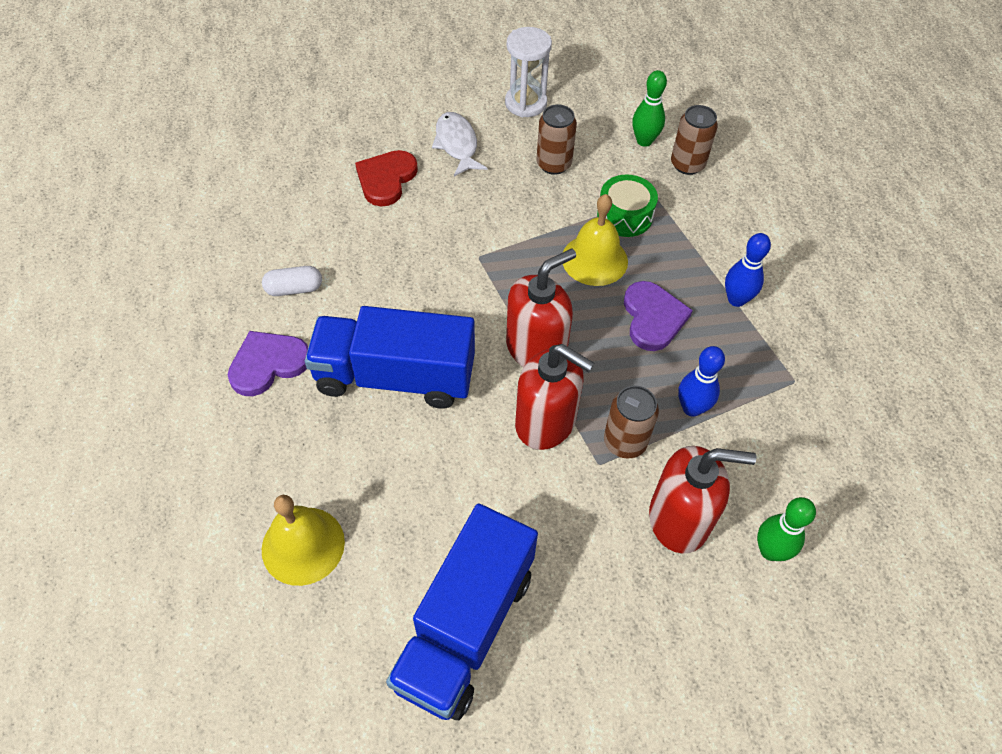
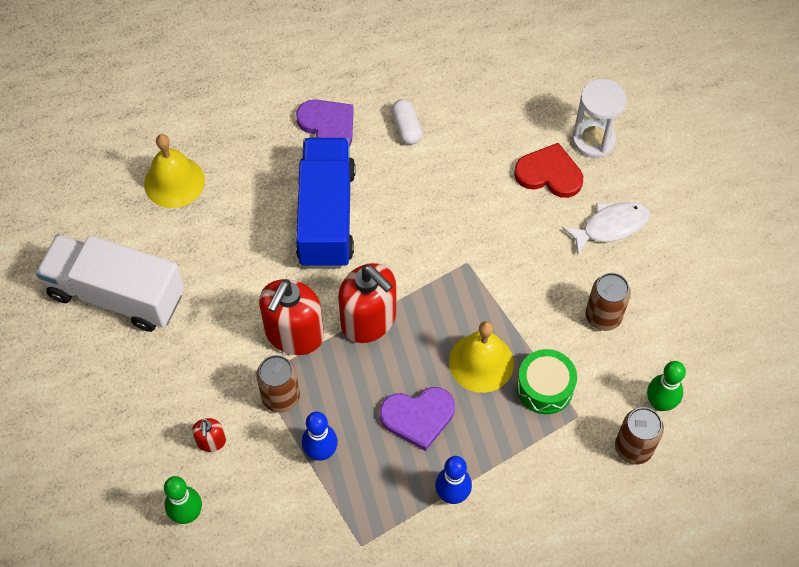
camera: 85 degrees right, 5 degrees up
blue truck [386,504,538,720] -> white truck [36,234,184,332]
white hourglass [505,27,552,117] -> white hourglass moved to [572,79,627,158]
red soap dispenser [649,446,756,554] -> red soap dispenser [192,418,226,452], size x0.47

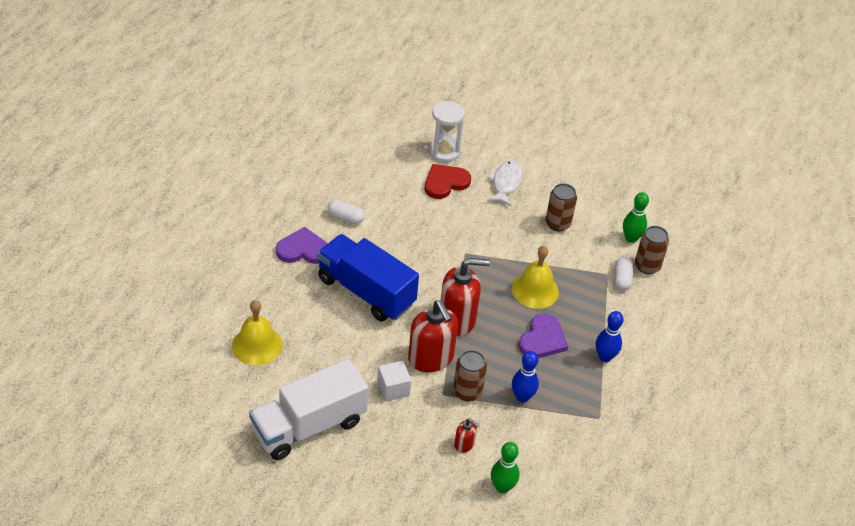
camera: 55 degrees left, 15 degrees down
green drum [516,349,577,414] -> none
none -> white cube [377,361,411,402]
none -> white capsule [614,257,633,291]

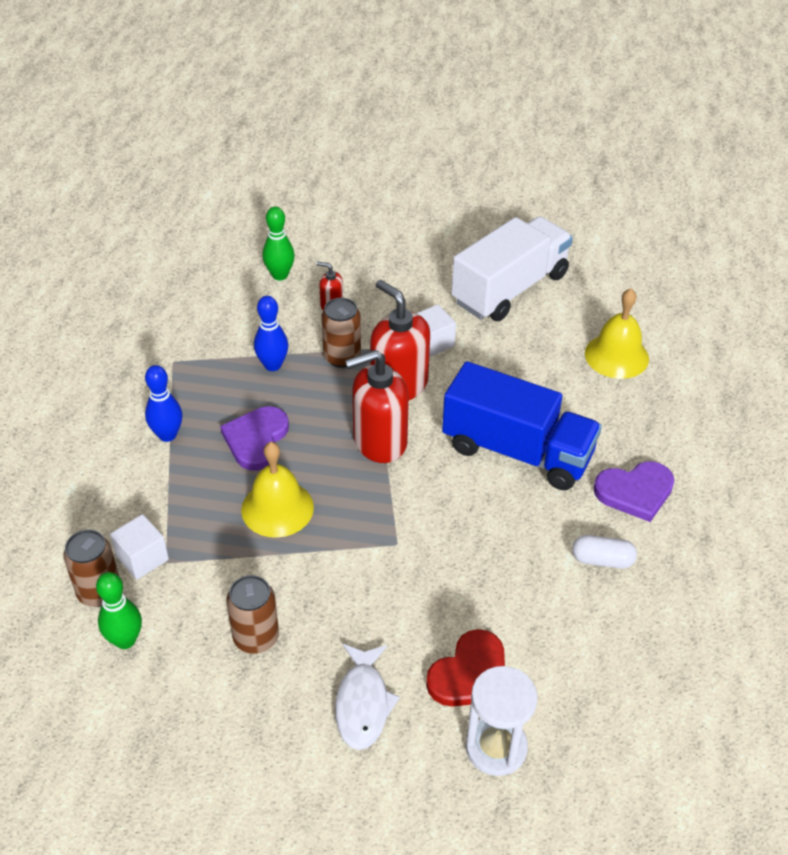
camera: 170 degrees right, 0 degrees up
white capsule [614,257,633,291] -> white cube [110,514,169,580]

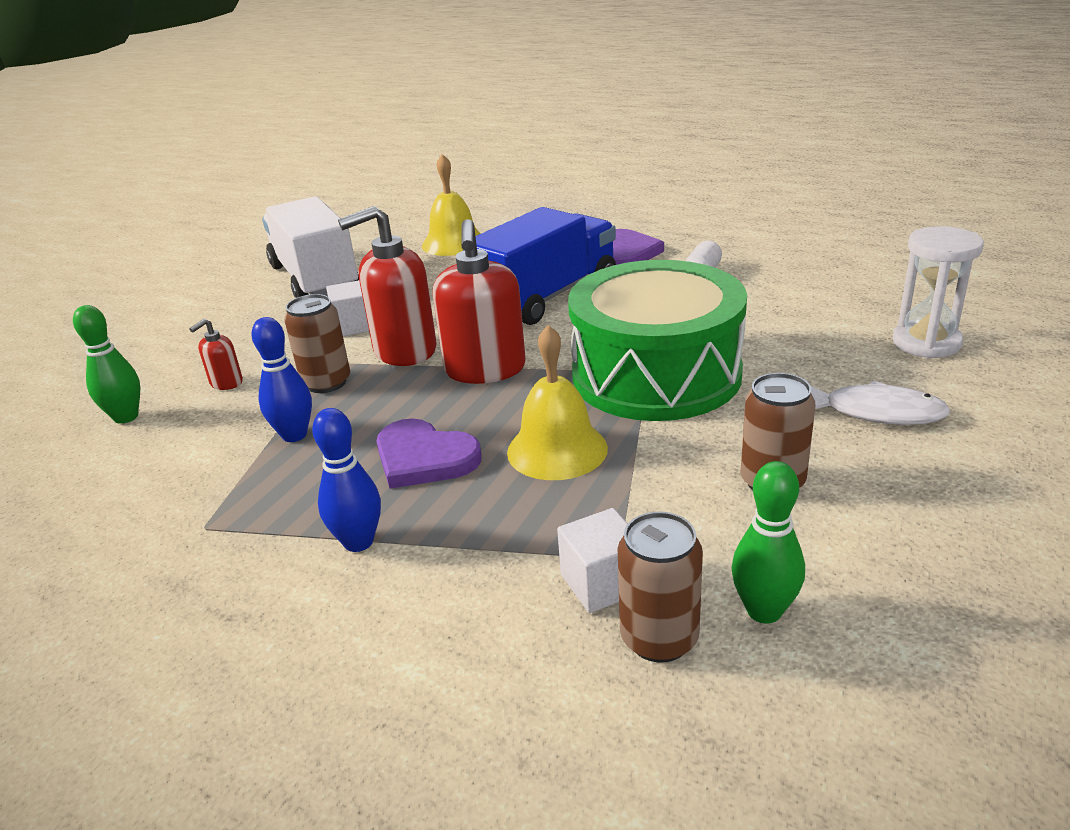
camera: 70 degrees left, 15 degrees down
red heart [426,629,505,706] -> none
none -> green drum [568,260,747,421]

